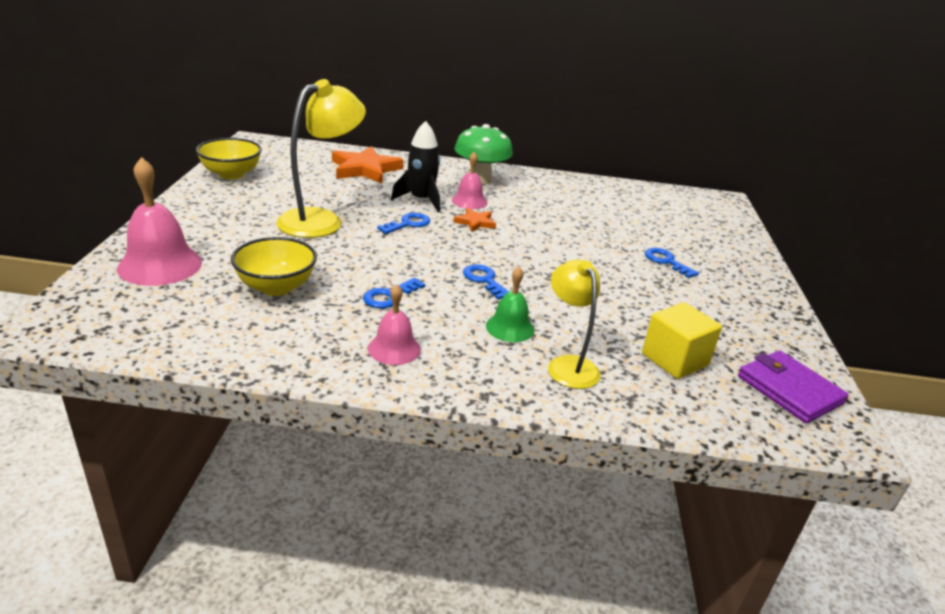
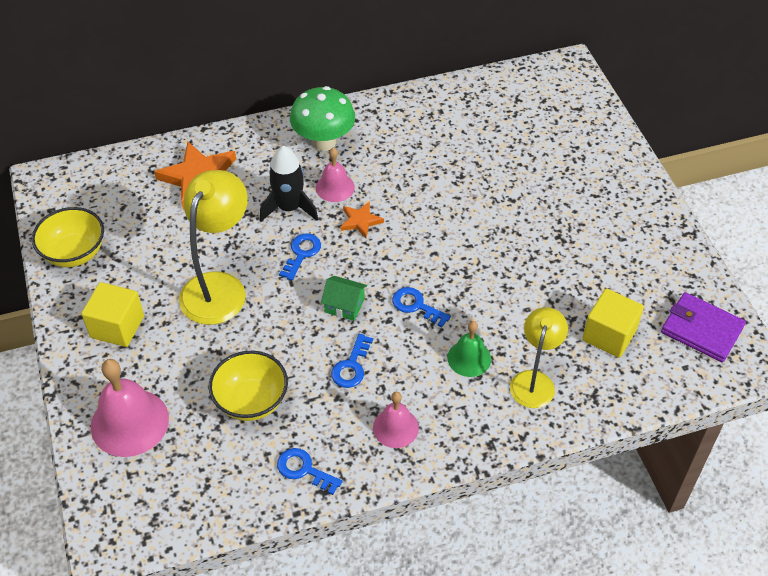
camera: 20 degrees left, 20 degrees up
yellow lamp [548,260,601,389] -> yellow lamp turned 60 degrees clockwise [510,307,568,408]
blue key [645,248,699,278] -> blue key moved to [277,448,343,495]
none -> yellow cube [81,282,144,347]
none -> green house [321,276,367,321]

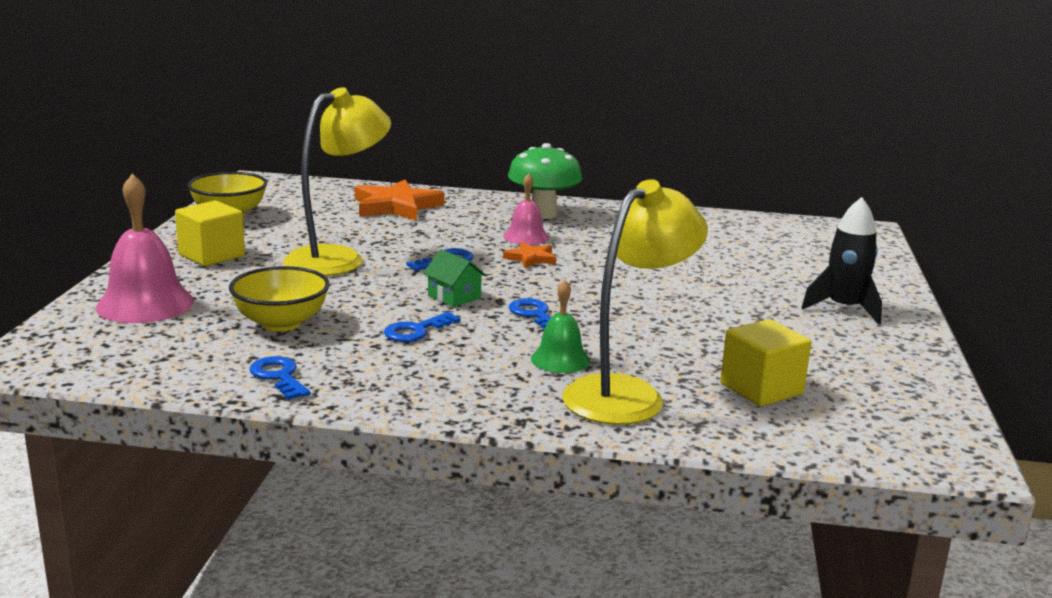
camera: 25 degrees right, 30 degrees down
black rocket [260,146,318,222] -> black rocket moved to [801,197,882,325]
pink bell [373,392,419,448] -> none
yellow lamp [510,307,568,408] -> yellow lamp [562,179,708,425], size x1.57
purple wallet [661,292,746,362] -> none

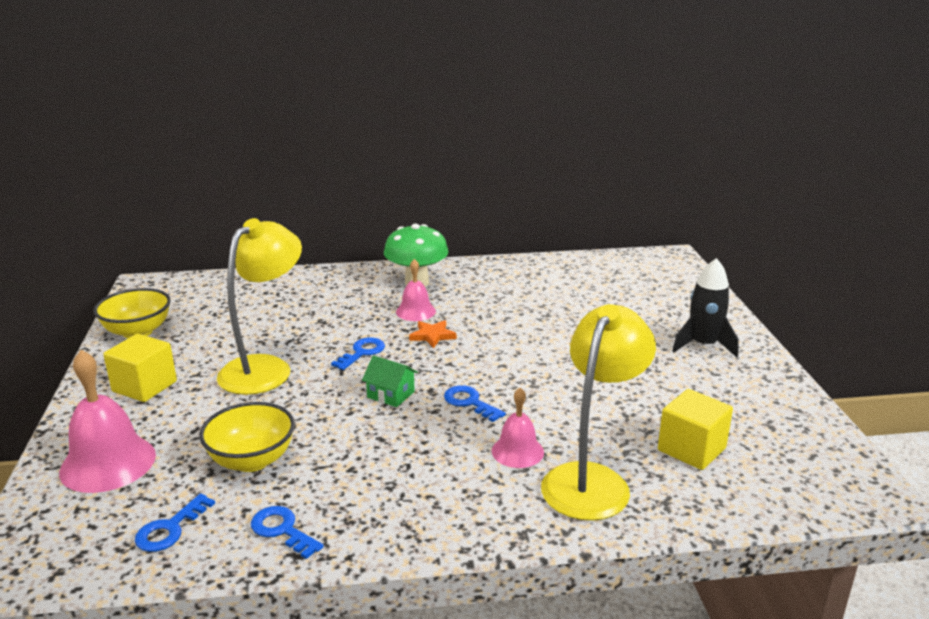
camera: 15 degrees left, 5 degrees up
orange star [355,180,445,221] -> none
blue key [384,312,461,342] -> blue key moved to [135,494,215,552]
green bell [531,280,590,373] -> pink bell [492,388,544,468]

